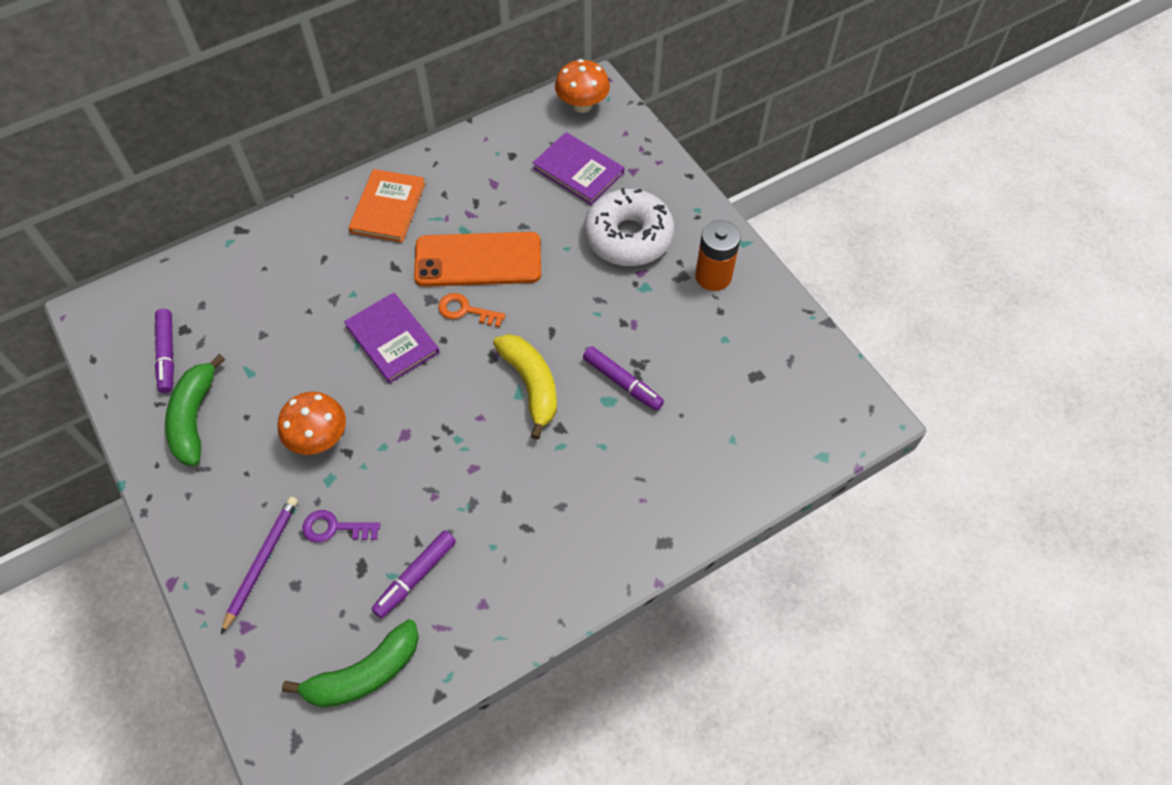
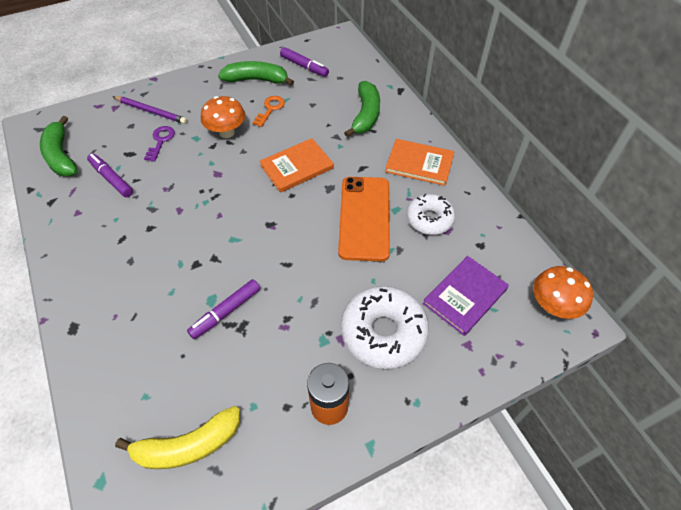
camera: 95 degrees right, 5 degrees down
purple marker [155,309,174,393] -> purple marker turned 135 degrees counterclockwise [280,47,329,77]
purple book [344,293,439,384] -> orange book [260,138,334,193]
orange key [438,293,506,327] -> orange key moved to [252,96,285,127]
yellow banana [493,334,557,440] -> yellow banana moved to [115,406,240,469]
none -> green banana [344,81,380,137]
none -> white donut [407,194,455,235]

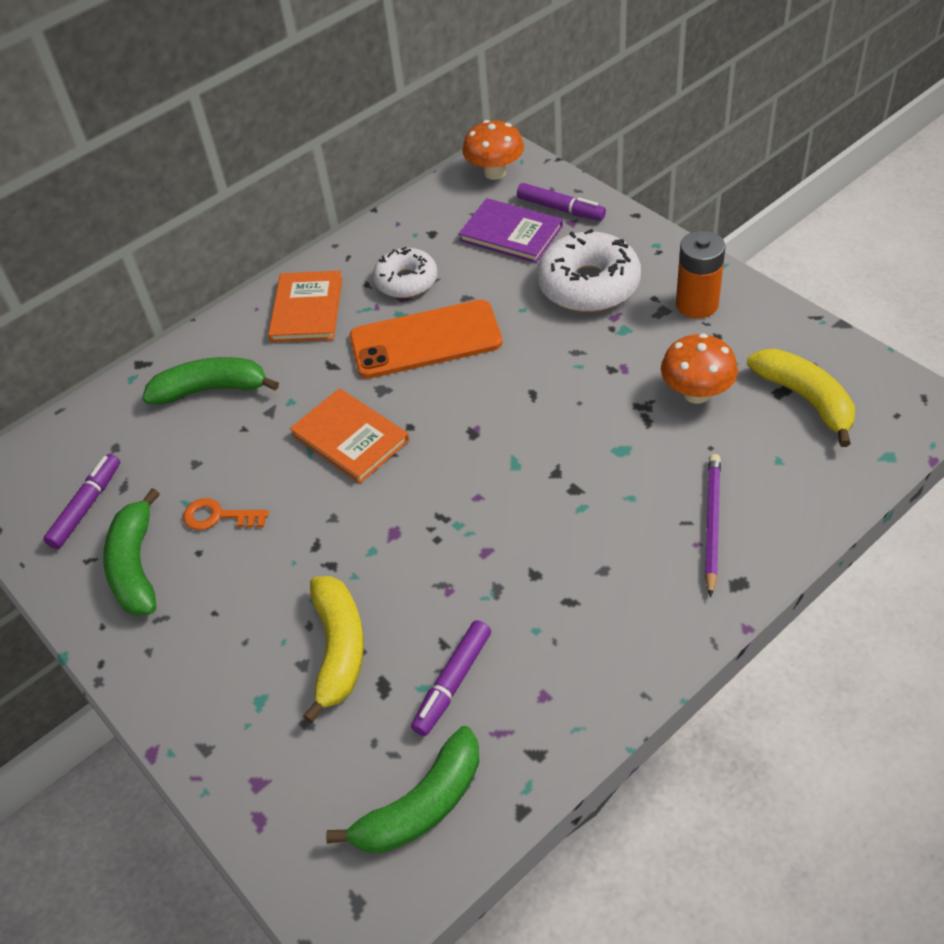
camera: 100 degrees left, 5 degrees down
purple pencil [113,96,187,124] -> purple pencil moved to [705,454,721,598]
purple key [144,126,175,162] -> yellow banana [303,576,364,723]
purple marker [187,279,260,339] -> purple marker moved to [517,183,606,221]
orange mushroom [201,96,245,138] -> orange mushroom moved to [661,333,738,404]

